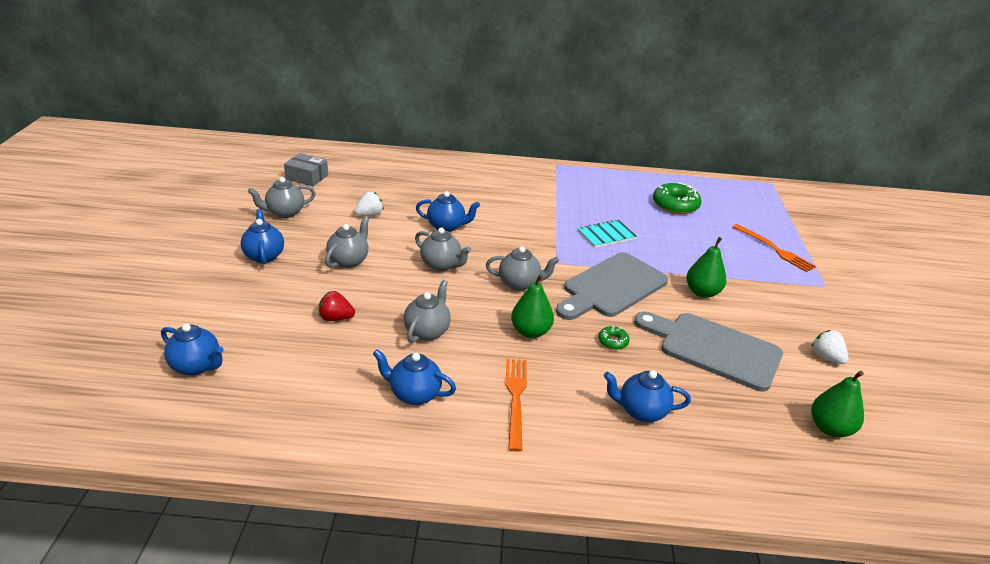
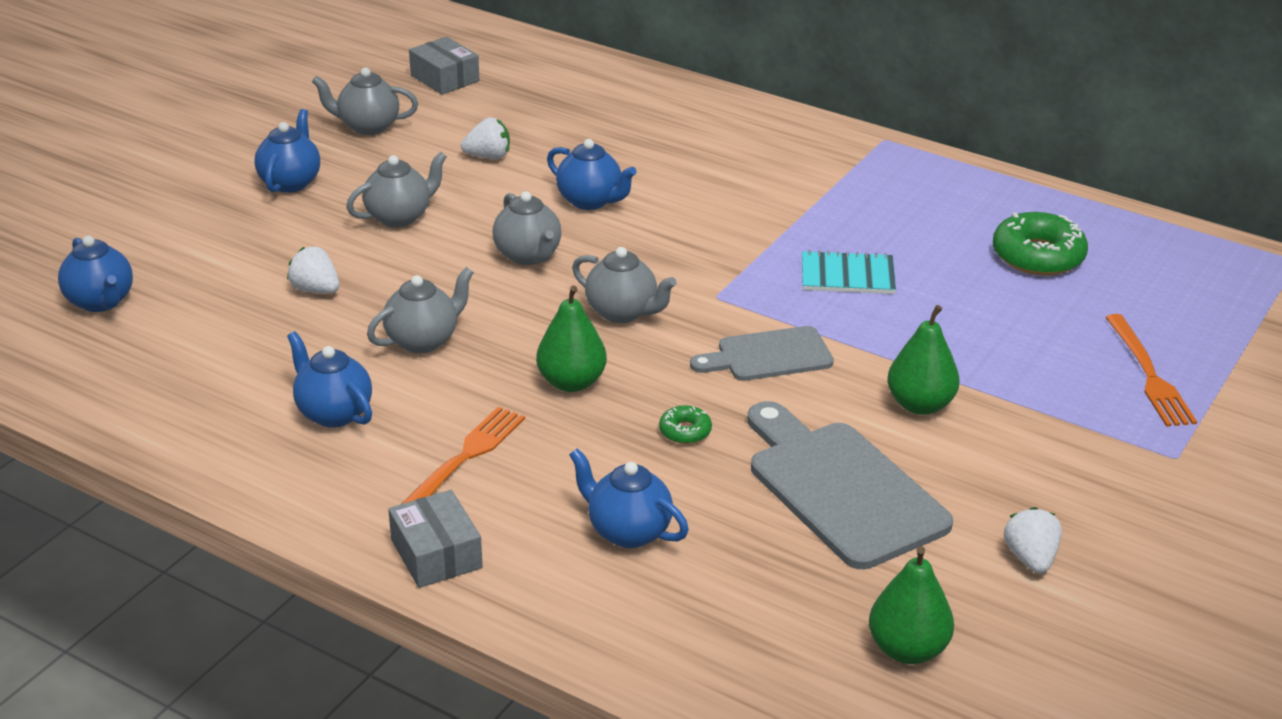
camera: 30 degrees right, 0 degrees up
red strawberry [319,291,355,321] -> white strawberry [287,247,340,293]
grey cutting board [556,252,668,320] -> grey cutting board [690,326,834,381], size x0.60
none -> grey box [388,490,483,588]

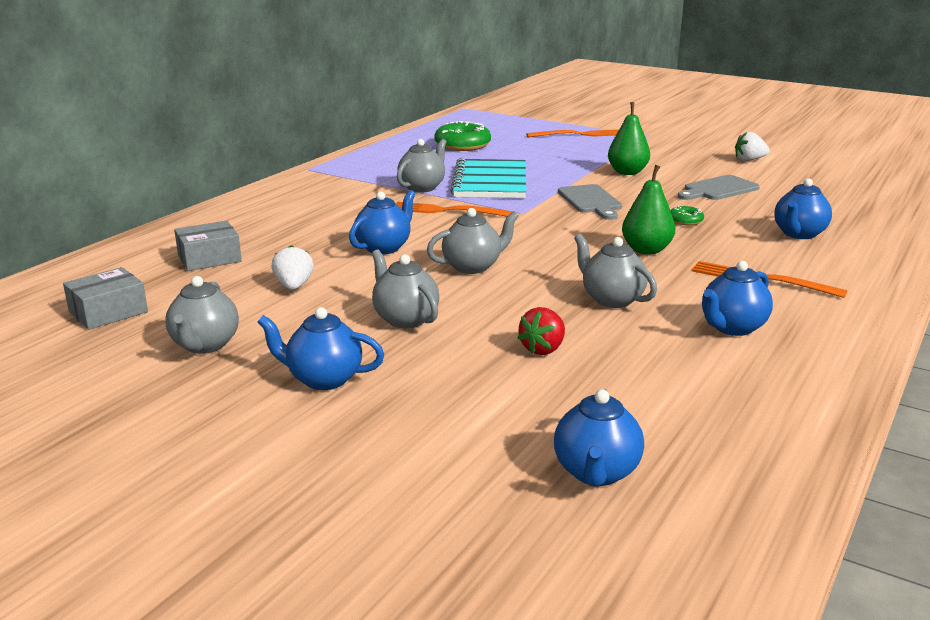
camera: 90 degrees left, 10 degrees down
blue teapot [58,236,133,312] -> blue teapot turned 135 degrees clockwise [554,389,644,487]
white strawberry [287,247,340,293] -> red strawberry [518,307,565,355]
grey box [388,490,483,588] -> grey box moved to [174,221,242,271]
grey teapot [572,247,677,323] -> grey teapot moved to [397,139,447,193]
grey cutting board [748,401,953,569] -> grey cutting board [678,175,760,200], size x0.60
turquoise notebook [802,250,896,294] -> turquoise notebook [451,158,526,198], size x1.67
green pear [869,546,954,664] -> none
none -> orange fork [396,201,513,217]

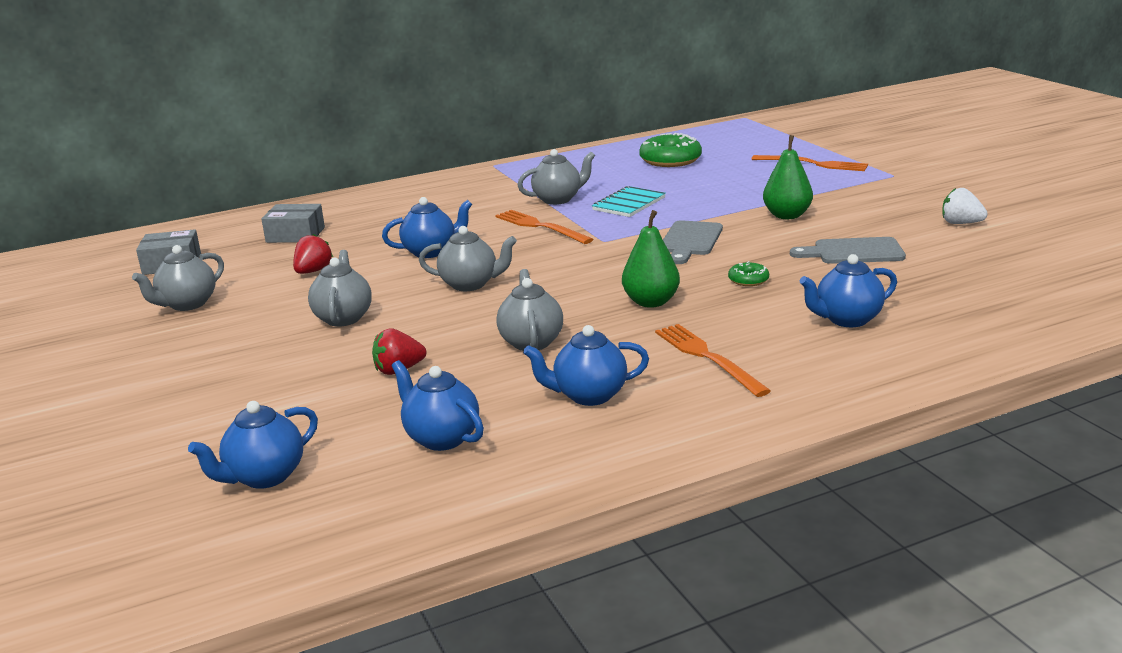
camera: 35 degrees right, 0 degrees up
blue teapot [258,307,384,390] -> blue teapot moved to [392,360,484,451]
white strawberry [272,245,314,290] -> red strawberry [293,234,333,274]
turquoise notebook [451,158,526,198] -> turquoise notebook [592,186,666,217], size x0.60

